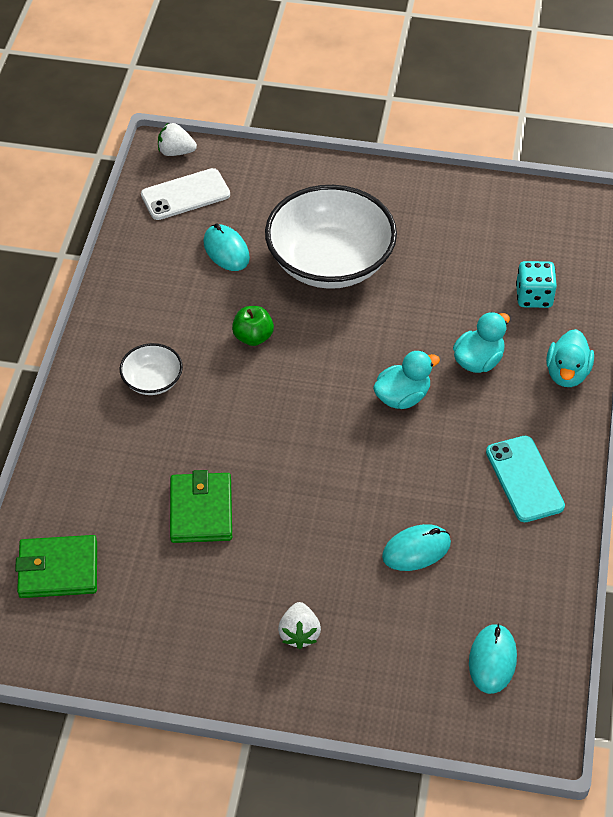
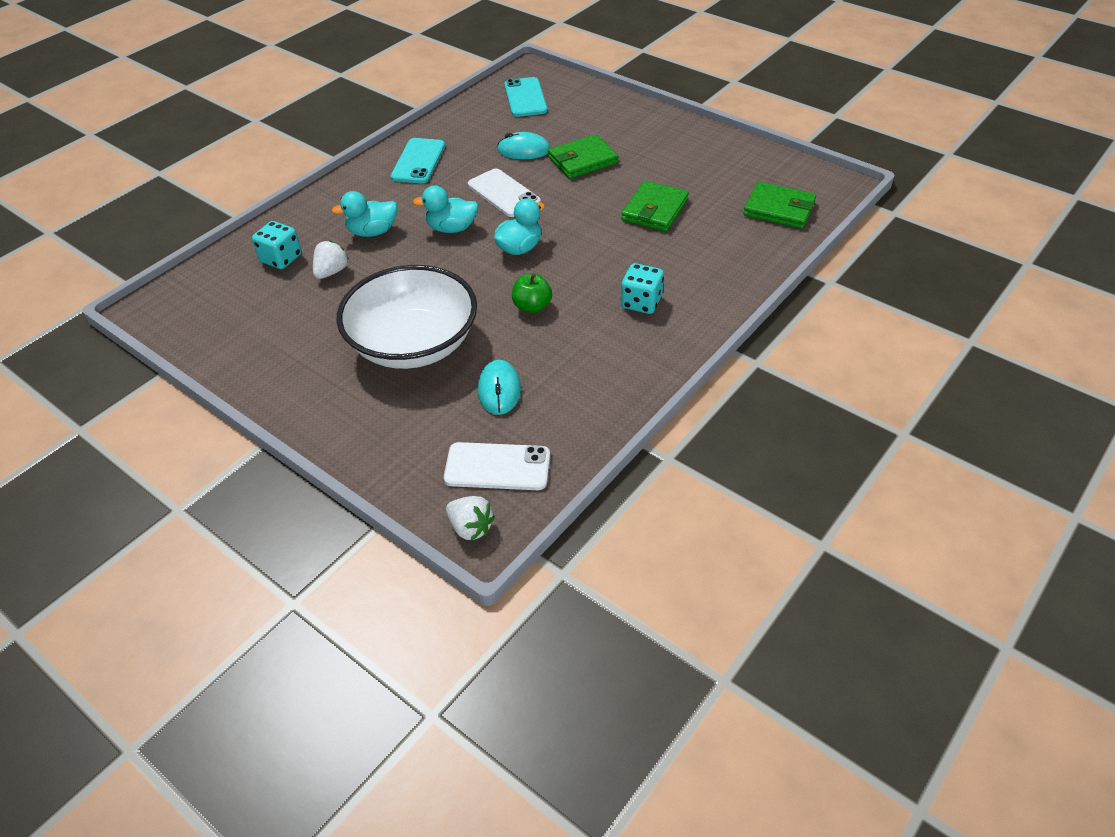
camera: 150 degrees left, 5 degrees down
white bowl [120,343,183,395] -> turquoise dice [621,263,664,314]
white strawberry [278,602,321,649] -> white strawberry moved to [313,240,349,279]
turquoise mouse [469,624,517,694] -> turquoise phone [504,77,547,117]
turquoise duck [546,329,594,387] -> turquoise duck moved to [494,198,545,255]
none -> white phone [468,169,541,217]
none -> green wallet [548,134,619,179]

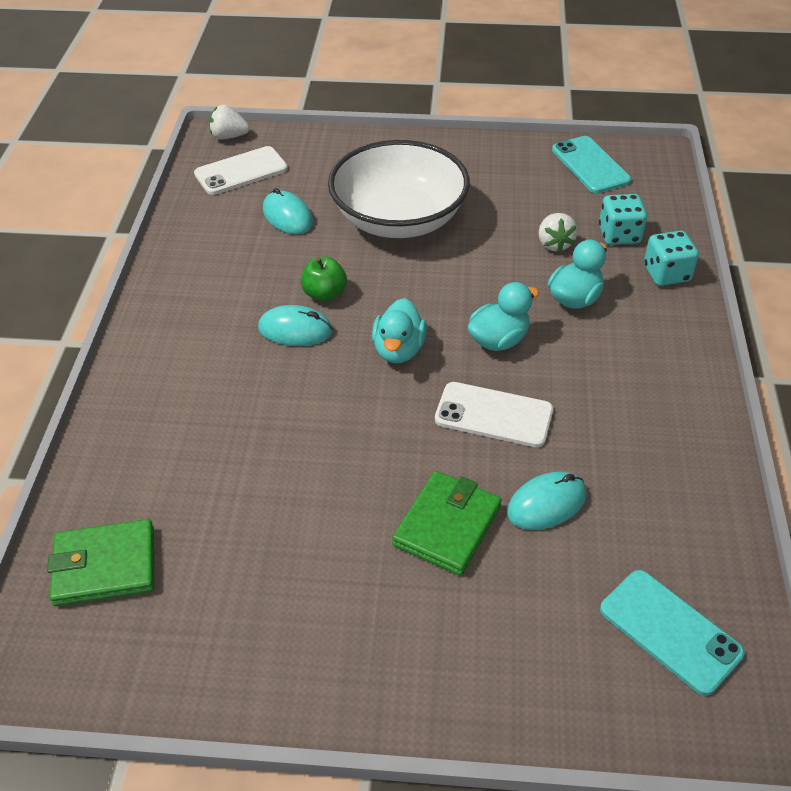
camera: 145 degrees right, 0 degrees up
turquoise phone [391,138,445,183] -> turquoise phone moved to [552,136,631,193]
green wallet [621,181,689,232] -> none
turquoise dice [621,263,664,314] -> turquoise dice moved to [644,231,699,286]
none -> turquoise mouse [258,305,333,346]

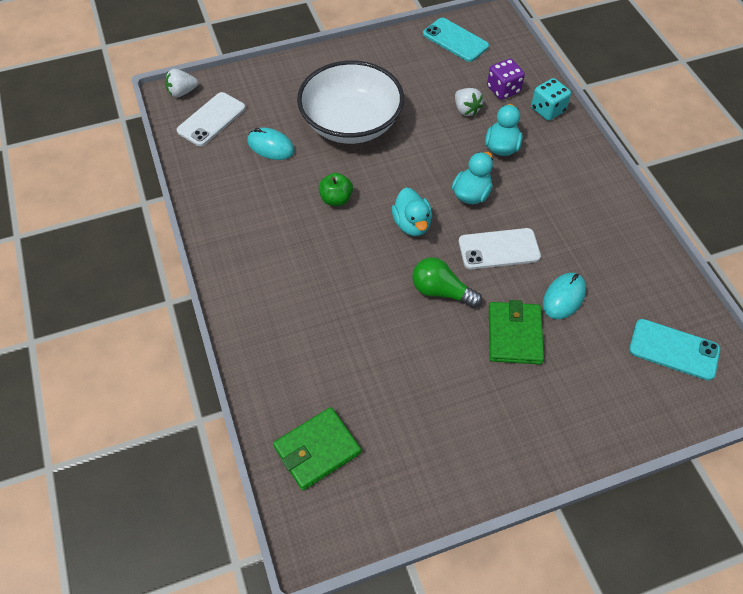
camera: 25 degrees left, 10 degrees up
turquoise mouse [258,305,333,346] -> none
turquoise dice [599,194,647,245] -> purple dice [487,59,525,100]
none -> green light bulb [412,257,482,308]

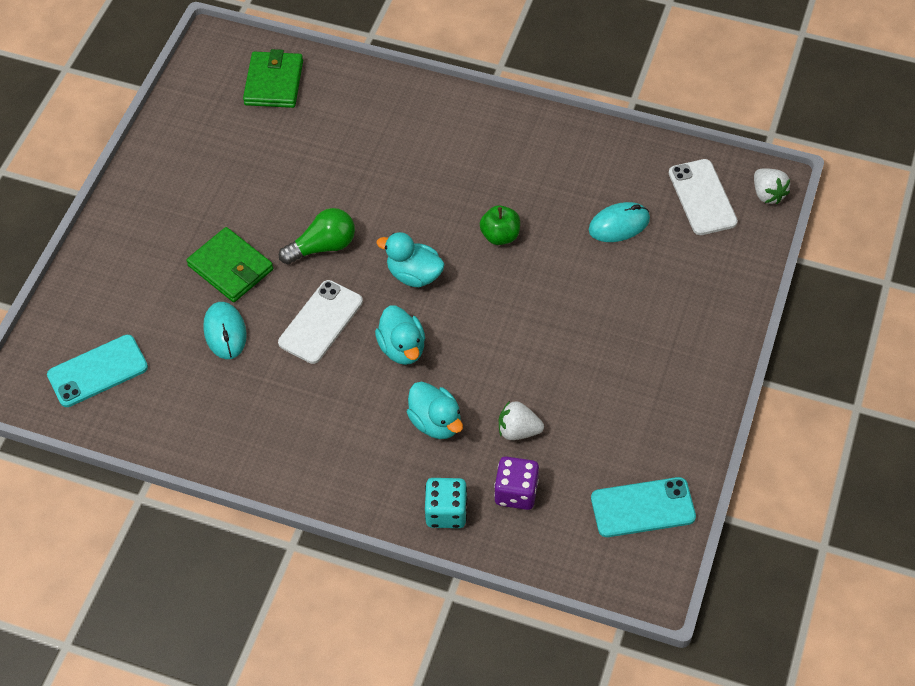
camera: 130 degrees right, 0 degrees up
white strawberry [165,69,198,97] -> white strawberry turned 135 degrees clockwise [754,168,790,204]
white bowl [297,61,404,144] -> none

